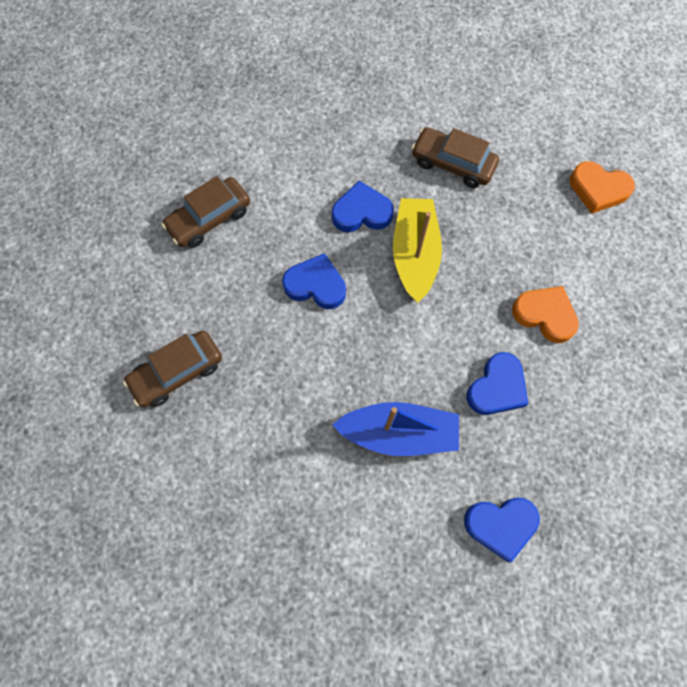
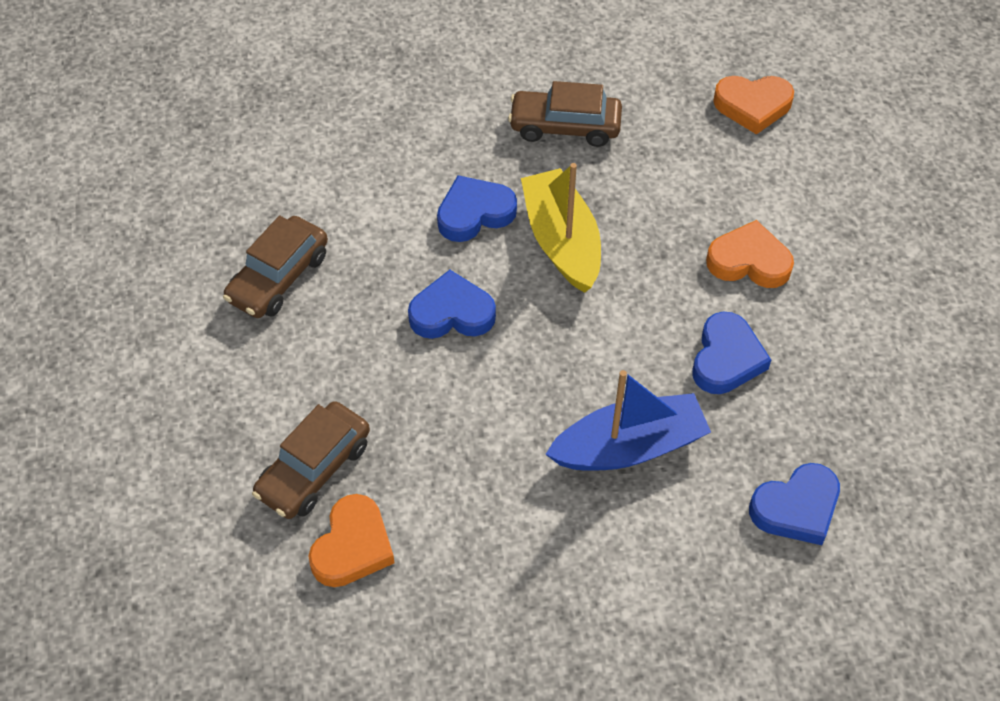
camera: 20 degrees left, 15 degrees down
none -> orange heart [309,494,395,587]

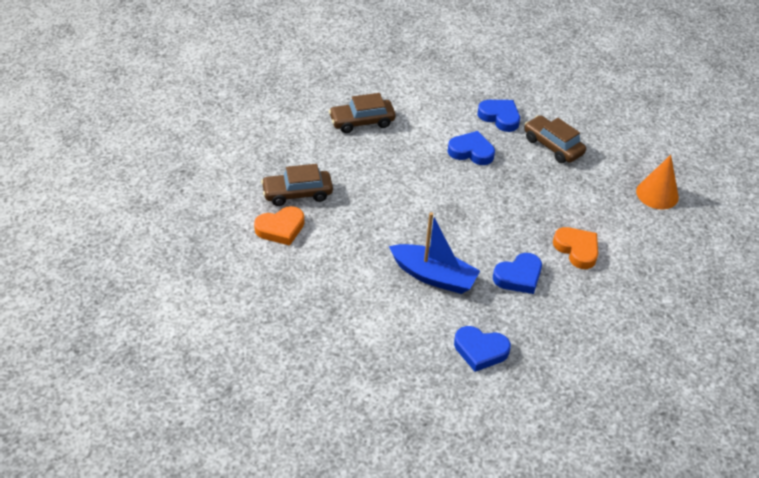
camera: 40 degrees right, 10 degrees down
blue heart [408,270,496,339] -> blue heart moved to [478,100,520,132]
yellow boat [521,163,601,293] -> none
orange heart [713,76,794,135] -> orange cone [636,155,679,209]

